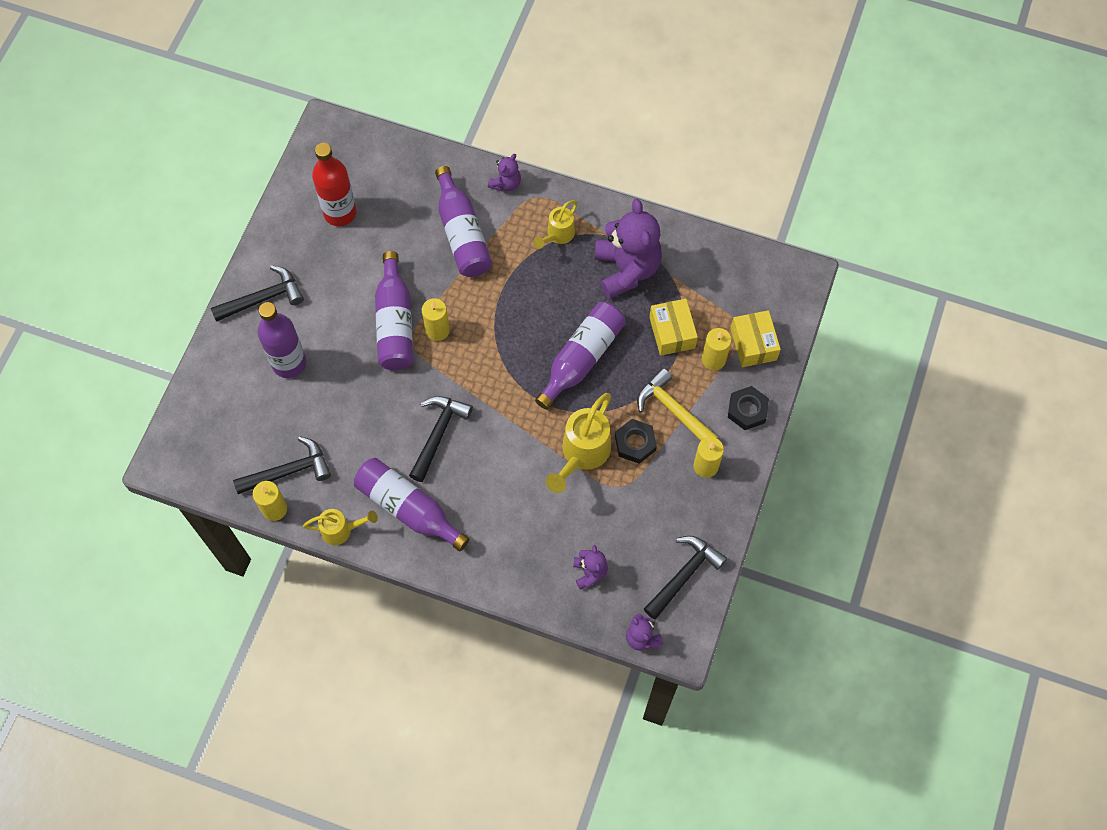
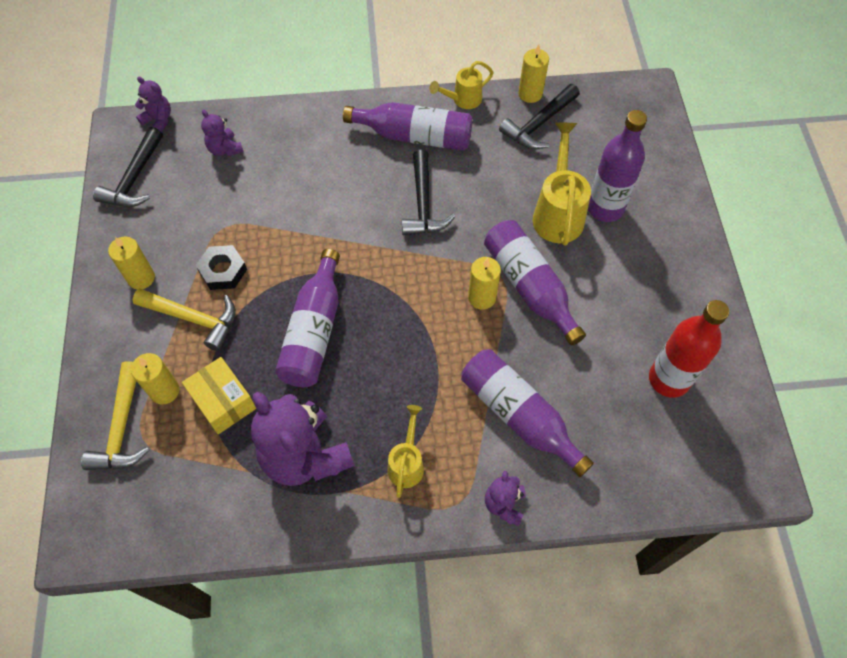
camera: 155 degrees right, 5 degrees down
black hammer [211,265,304,322] -> none
yellow watering can [546,393,611,493] -> yellow watering can moved to [532,122,591,246]
black nut [728,386,769,430] -> none
yellow box [731,310,781,367] -> yellow hammer [81,361,149,470]

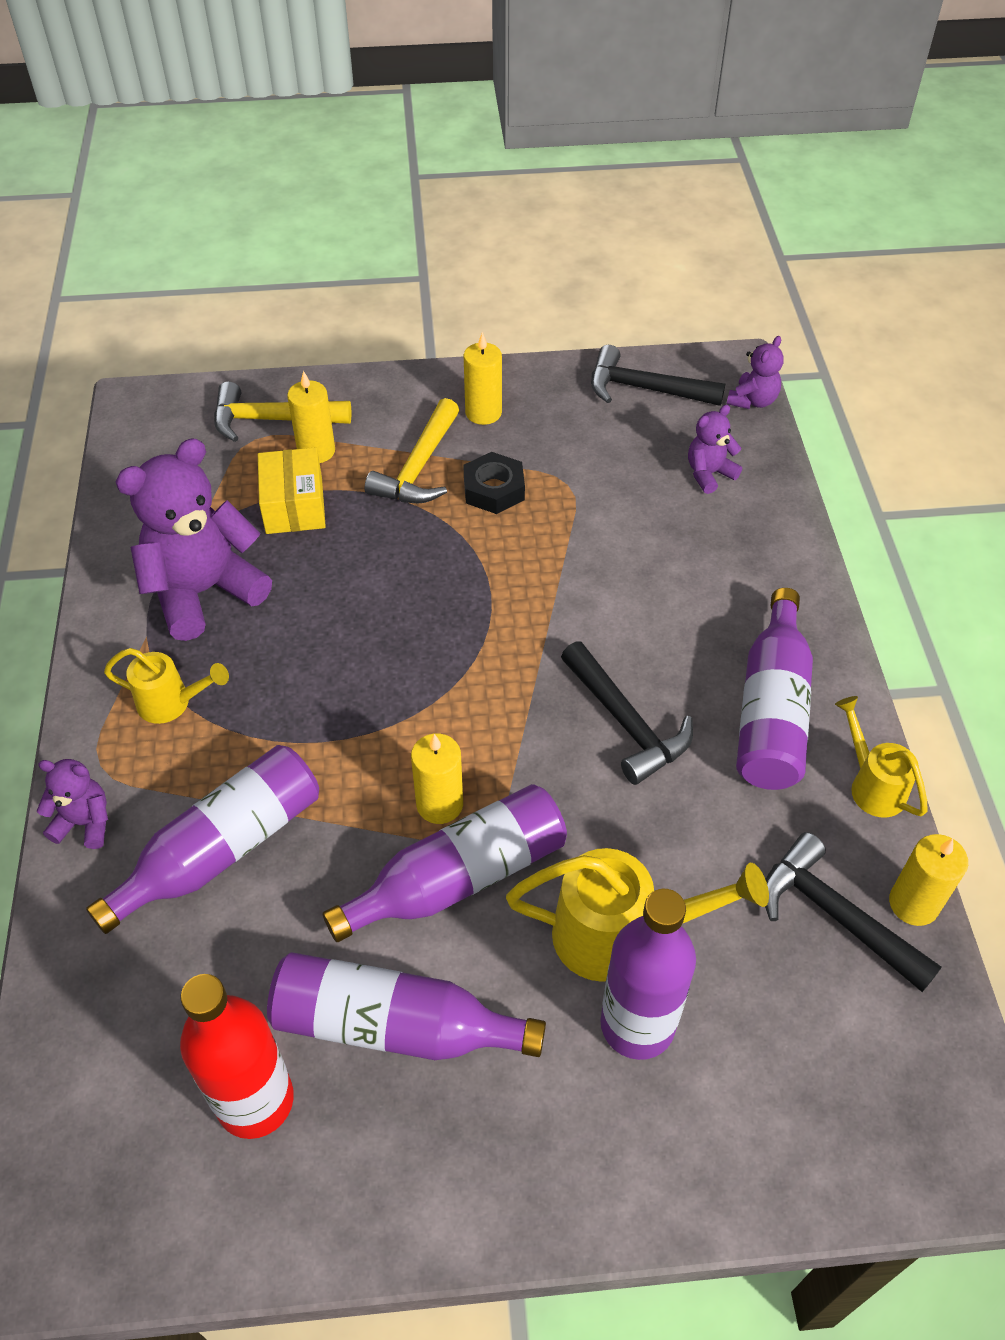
camera: 90 degrees right, 10 degrees down
yellow box [182,357,256,434] -> yellow box turned 60 degrees counterclockwise [258,447,326,534]
purple bottle [275,249,340,387] -> purple bottle moved to [267,952,546,1060]
black hammer [402,150,455,236] -> black hammer turned 120 degrees counterclockwise [561,641,693,785]

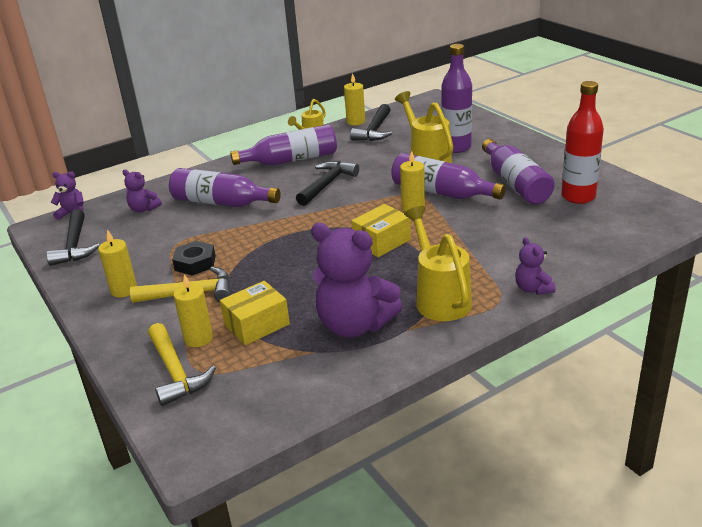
camera: 115 degrees left, 20 degrees down
purple bottle [86,745,319,934] -> purple bottle moved to [169,168,281,207]
yellow watering can [104,648,229,724] -> yellow watering can [404,206,472,321], size x1.66
none -> yellow box [351,204,411,257]

